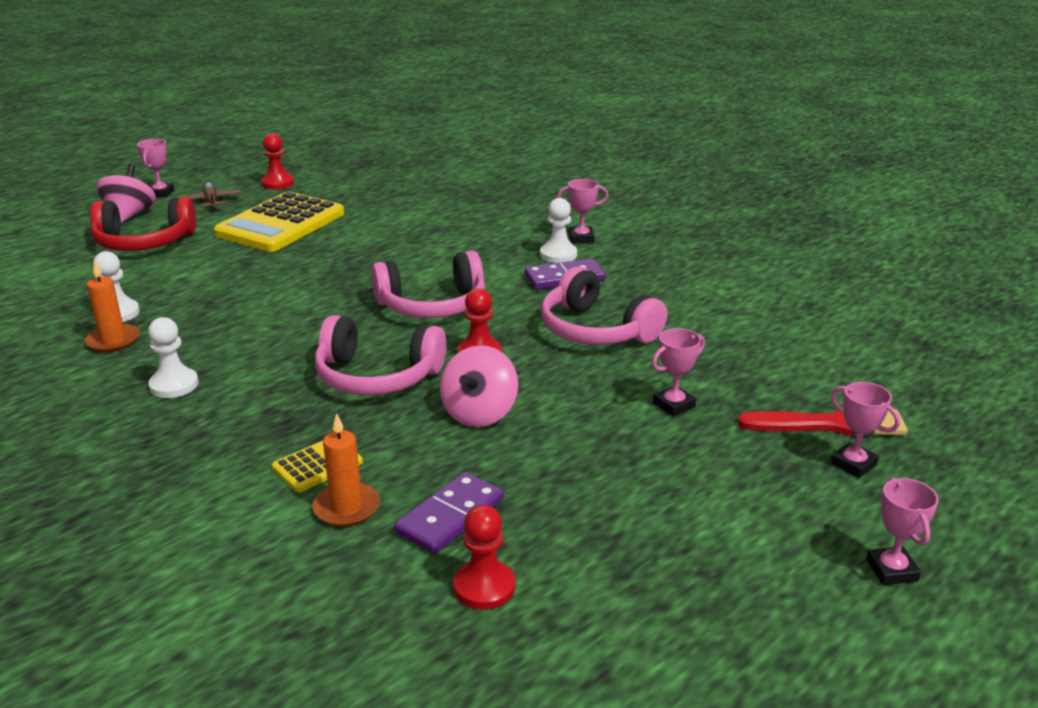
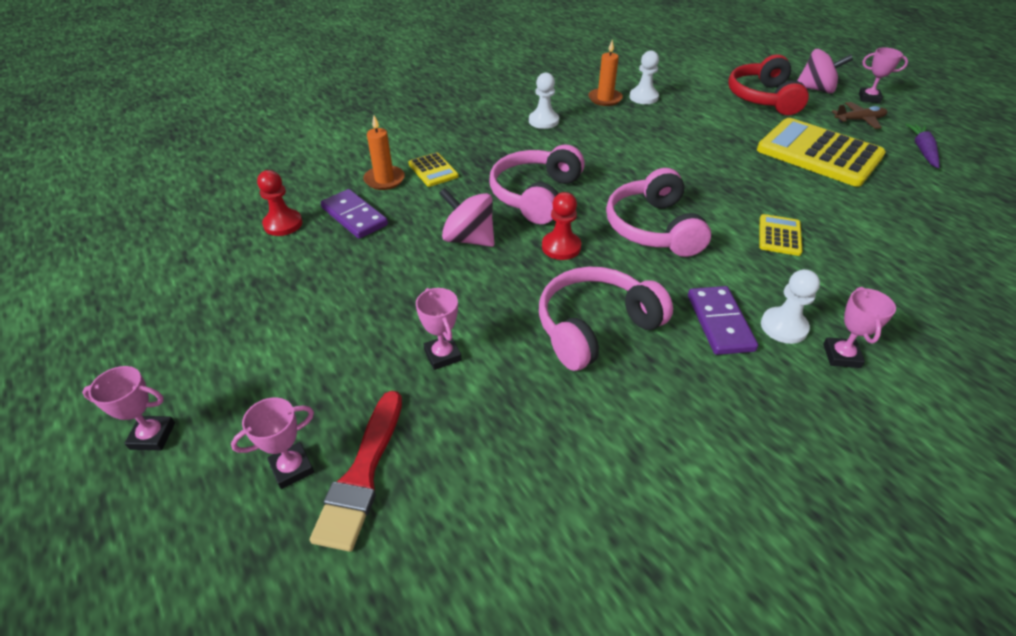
camera: 100 degrees right, 15 degrees up
red pawn [261,133,294,190] -> purple carrot [905,123,939,168]
none -> yellow calculator [759,214,802,256]

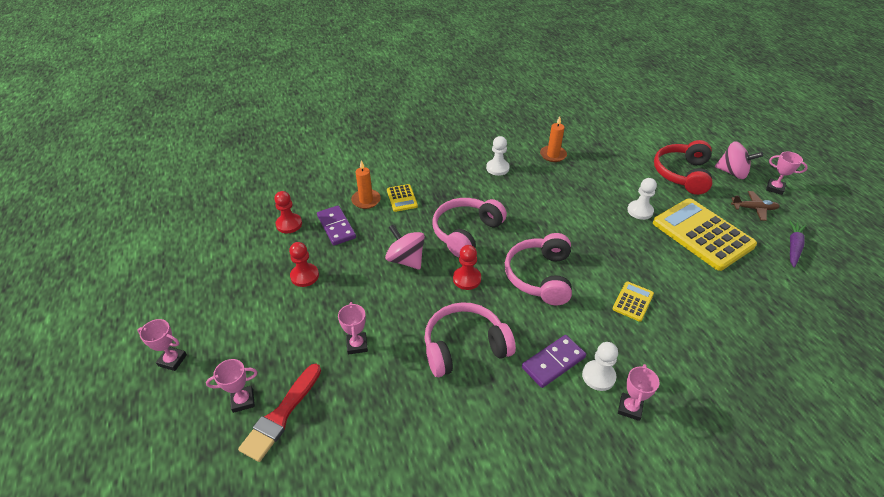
camera: 15 degrees right, 0 degrees up
white pawn [630,51,659,104] -> white pawn moved to [627,178,657,220]
purple domino [688,286,758,355] -> purple domino turned 45 degrees clockwise [522,335,586,388]
none -> red pawn [289,242,319,287]

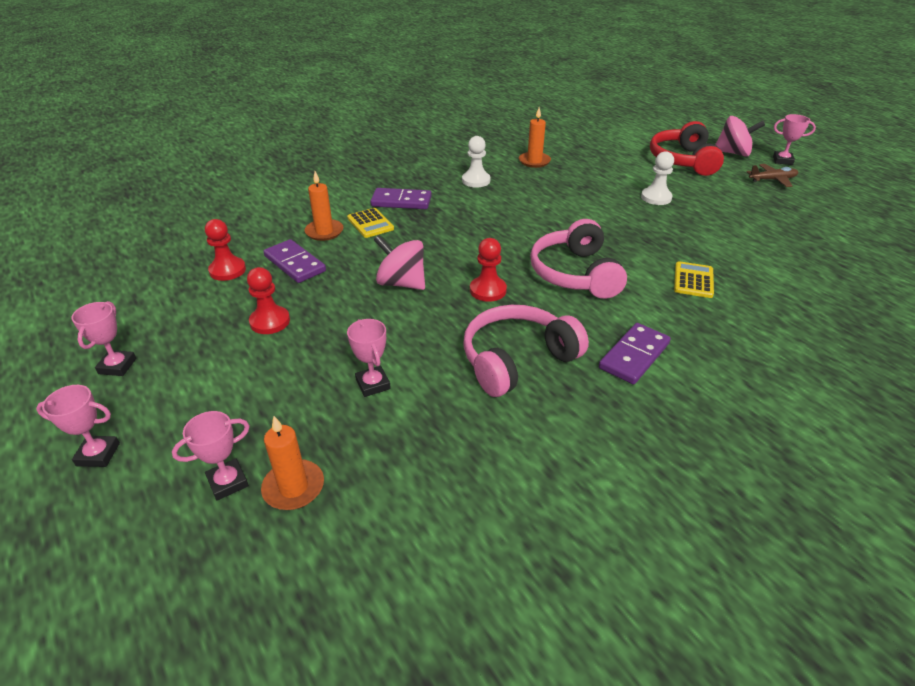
camera: 15 degrees left, 5 degrees down
red brush [238,364,321,462] -> orange candle [261,416,324,510]
pink headphones [433,198,507,257] -> none
white pawn [582,342,618,391] -> none
pink trophy [618,364,659,421] -> pink trophy moved to [71,301,136,376]
yellow calculator [653,198,757,271] -> none
purple carrot [789,220,806,267] -> none
none -> purple domino [370,188,432,209]

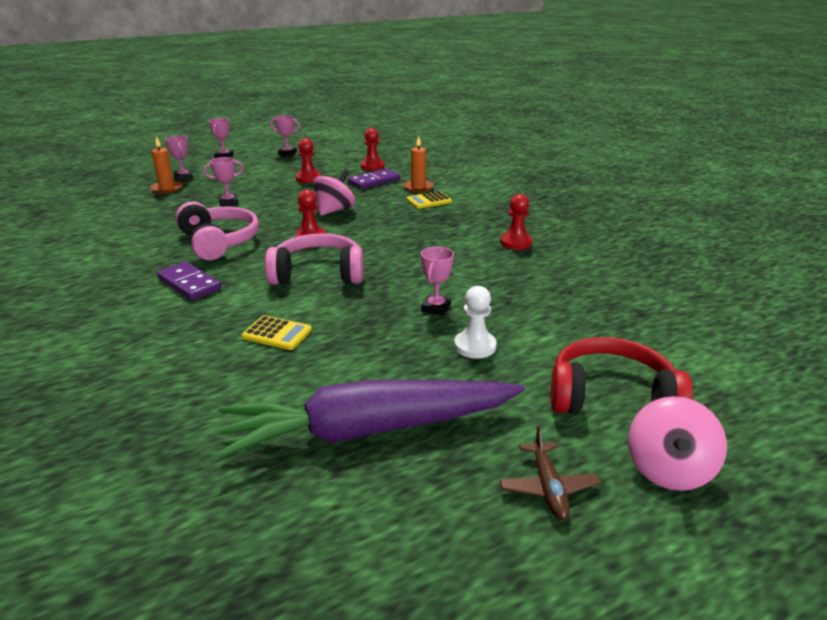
camera: 95 degrees right, 10 degrees down
purple domino [370,188,432,209] -> none
white pawn [462,136,490,188] -> red pawn [500,194,532,250]
orange candle [519,107,551,168] -> none
pink trophy [773,114,816,165] -> pink trophy moved to [421,247,454,316]
none -> purple carrot [217,380,525,459]

